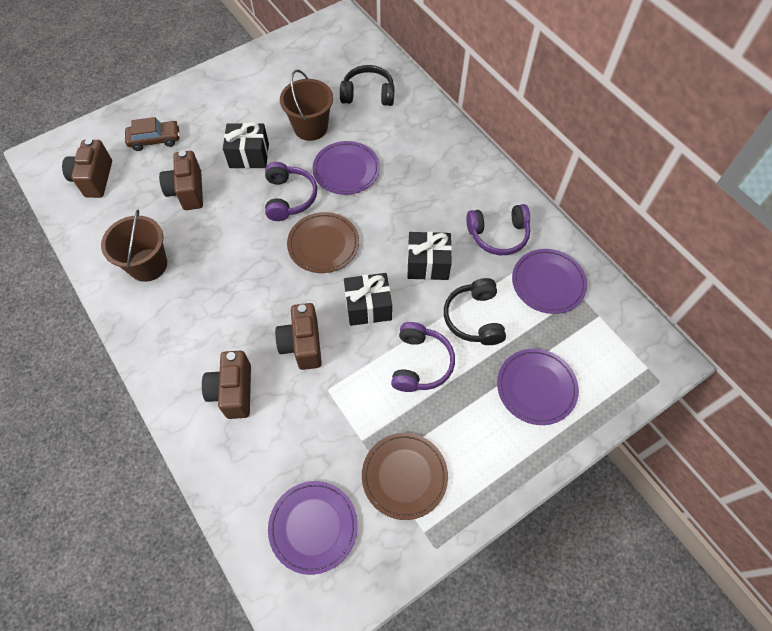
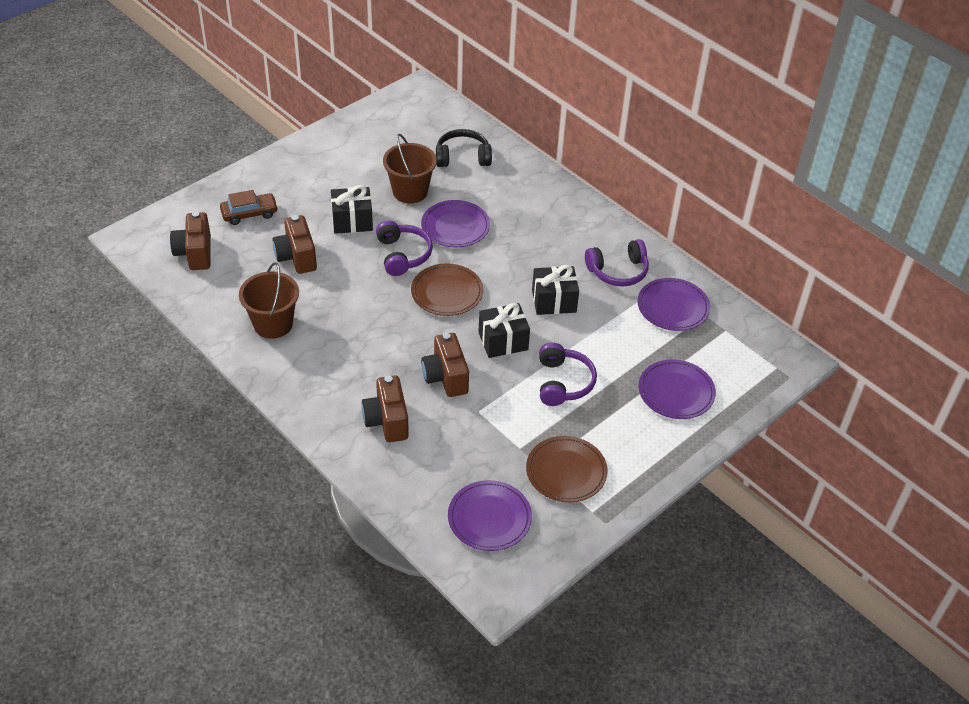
camera: 10 degrees left, 15 degrees down
black headphones [444,278,506,345] -> none

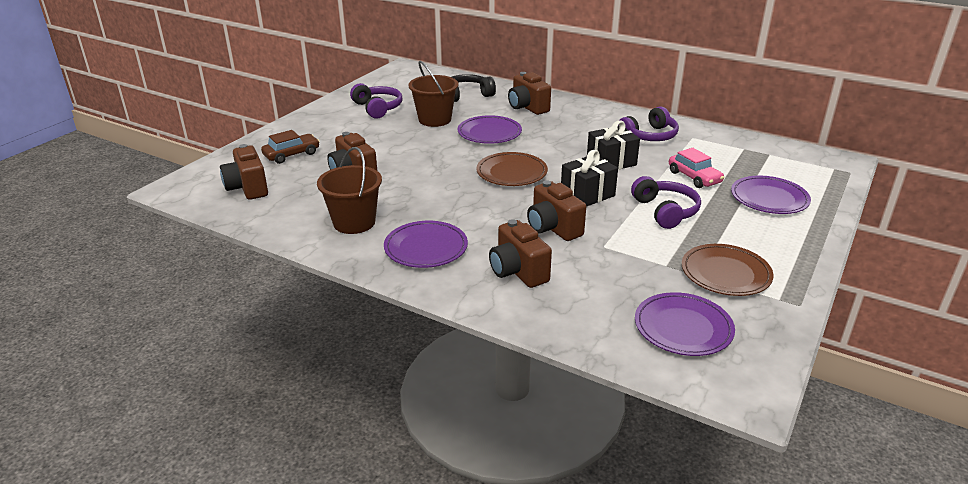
camera: 15 degrees left, 15 degrees down
black gift [331,185,373,234] -> none
purple headphones [376,220,433,276] -> purple headphones moved to [350,83,403,119]
purple plate [637,278,710,331] -> purple plate moved to [384,221,468,268]
none -> brown camera [508,72,551,115]
none -> pink car [669,148,724,188]

